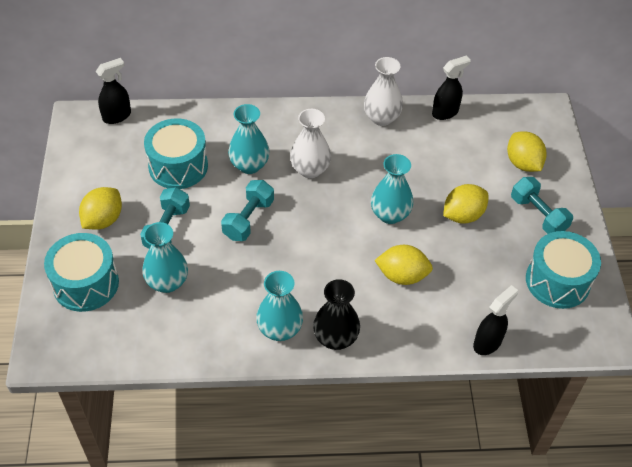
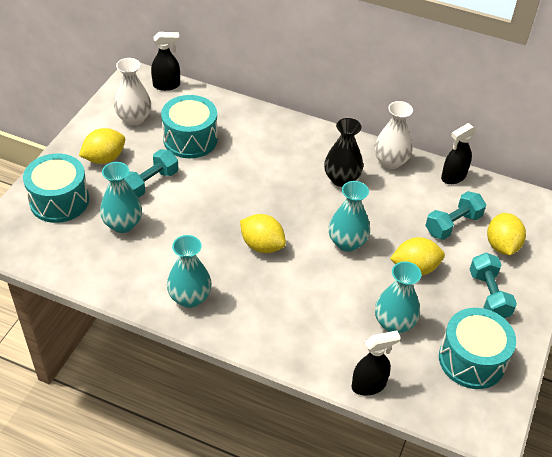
camera: 25 degrees right, 5 degrees down
turquoise dumbbell [221,180,274,241] -> turquoise dumbbell moved to [425,191,486,240]
turquoise vase [228,104,270,174] -> turquoise vase moved to [375,261,421,333]
white vase [290,109,331,178] -> white vase moved to [114,58,151,126]
black vase [313,279,360,350] -> black vase moved to [324,118,363,187]
yellow lemon [374,245,433,285] -> yellow lemon moved to [240,214,286,253]
black spray bottle [432,55,471,120] -> black spray bottle turned 150 degrees clockwise [441,123,477,184]

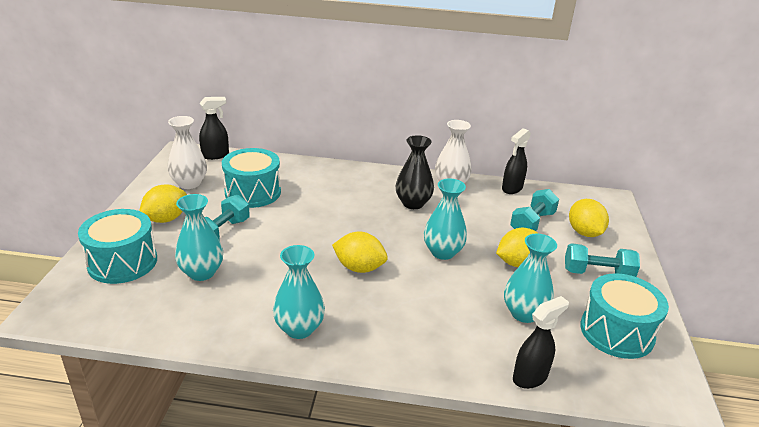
camera: 15 degrees left, 15 degrees down
turquoise dumbbell [470,253,517,318] -> turquoise dumbbell turned 60 degrees counterclockwise [565,243,640,277]

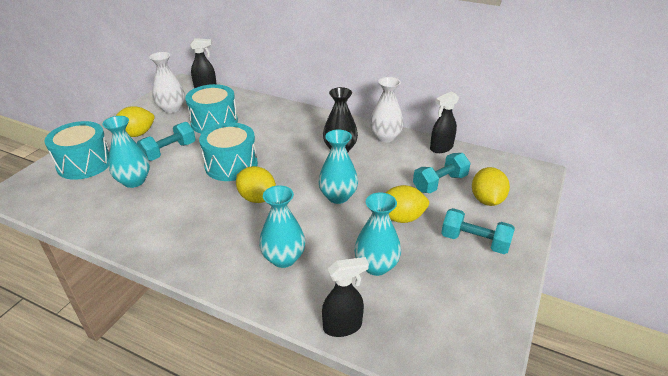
camera: 20 degrees right, 5 degrees up
turquoise vase [273,245,325,339] -> turquoise vase moved to [259,185,305,268]
turquoise drum [580,273,669,359] -> turquoise drum moved to [199,123,258,181]

